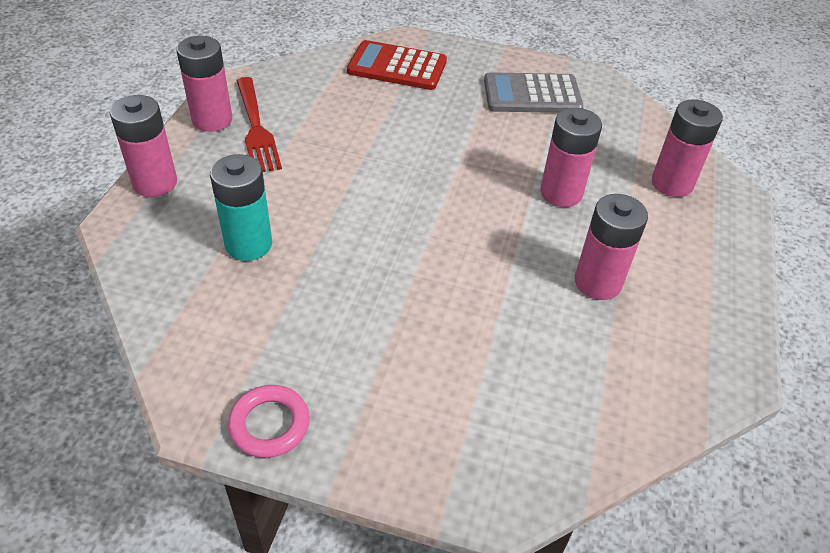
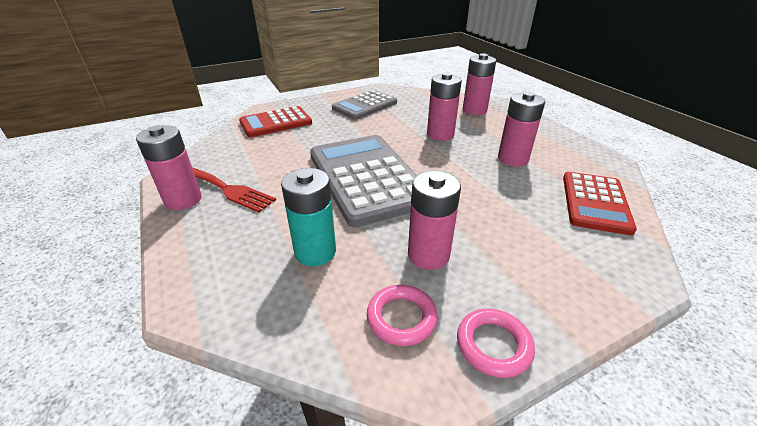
camera: 40 degrees left, 10 degrees down
pink battery [110,95,177,197] -> pink battery moved to [408,171,461,270]
none -> grey calculator [310,135,417,227]
none -> pink ring [367,285,438,346]
none -> red calculator [563,172,637,235]

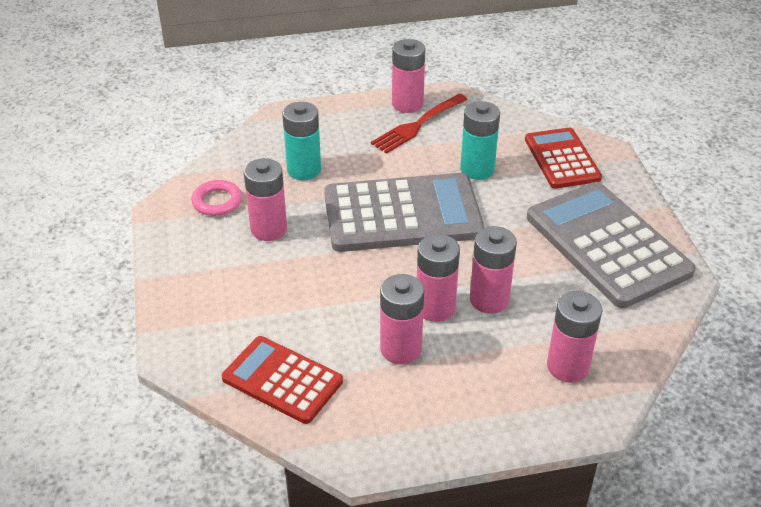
camera: 105 degrees right, 5 degrees up
grey calculator [332,90,397,120] -> grey calculator [527,182,696,308], size x1.66
pink ring [457,308,535,378] -> none
none -> pink battery [417,234,460,322]
none -> turquoise battery [460,101,500,180]

